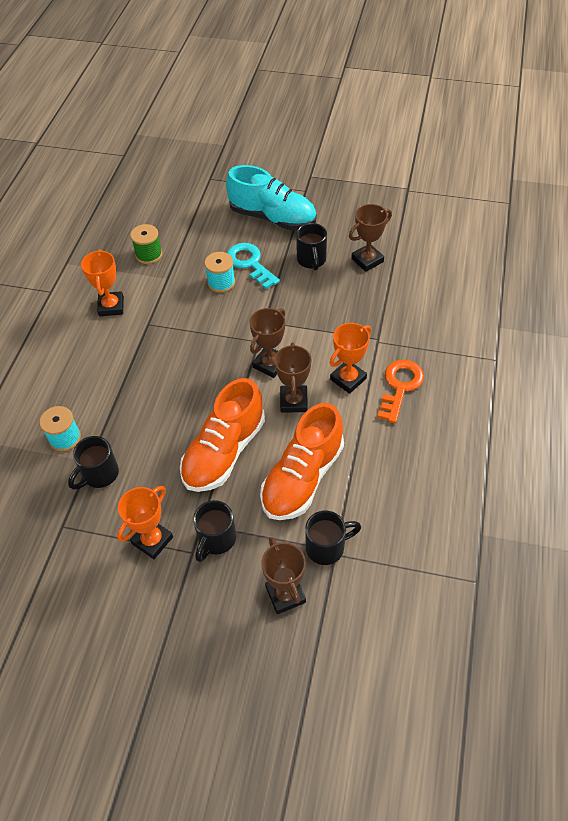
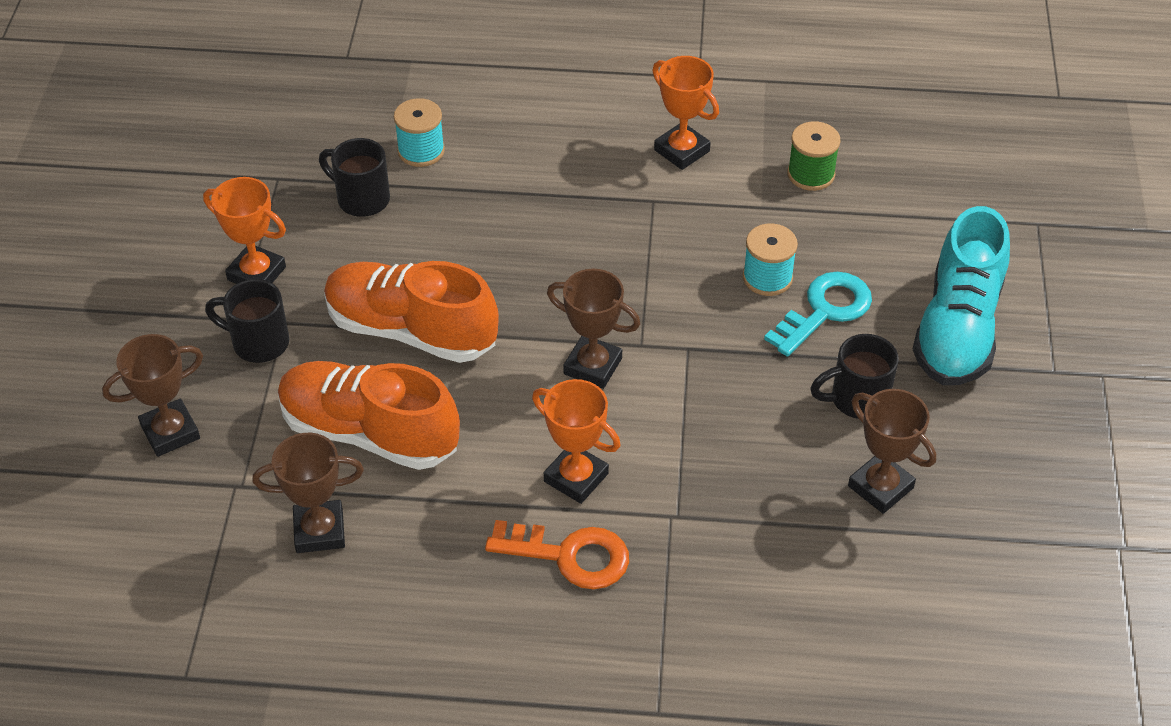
camera: 80 degrees right, 5 degrees down
orange trophy [81,249,124,317] -> orange trophy turned 60 degrees clockwise [652,56,719,170]
brown trophy [274,343,312,413] -> brown trophy moved to [252,433,364,553]
black mug [305,511,361,565] -> none

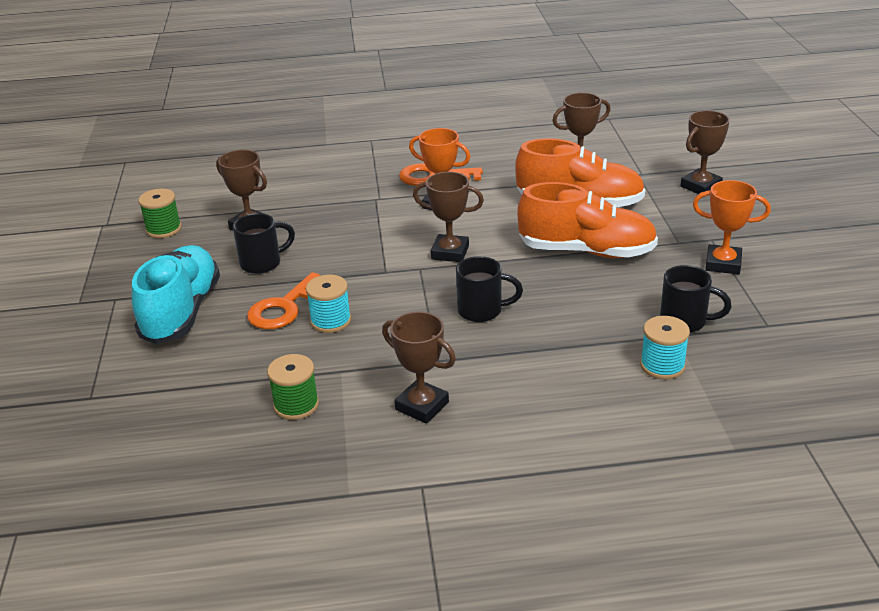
camera: 170 degrees right, 15 degrees down
black mug [205,279,289,363] -> black mug moved to [456,256,523,322]
orange trophy [652,56,719,170] -> brown trophy [382,312,456,424]
turquoise key [764,272,872,356] -> orange key [247,272,320,329]
none -> green spool [138,189,182,238]

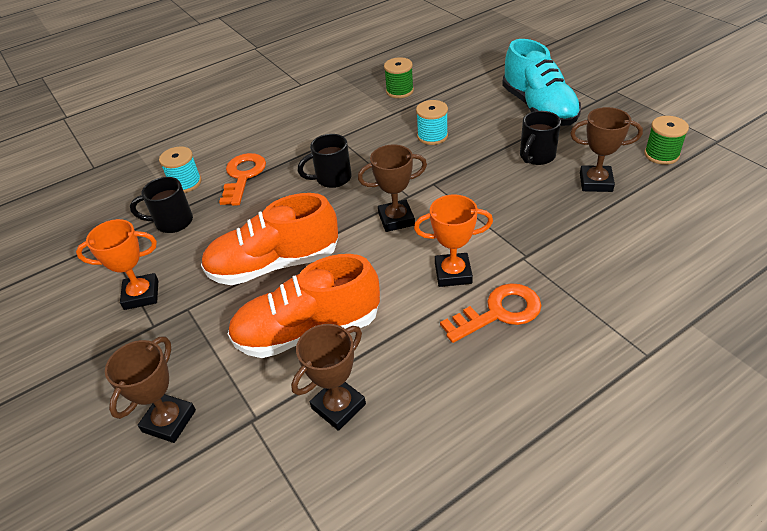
camera: 155 degrees right, 10 degrees up
orange key [247,272,320,329] -> orange key moved to [219,153,266,206]
brown trophy [382,312,456,424] -> none

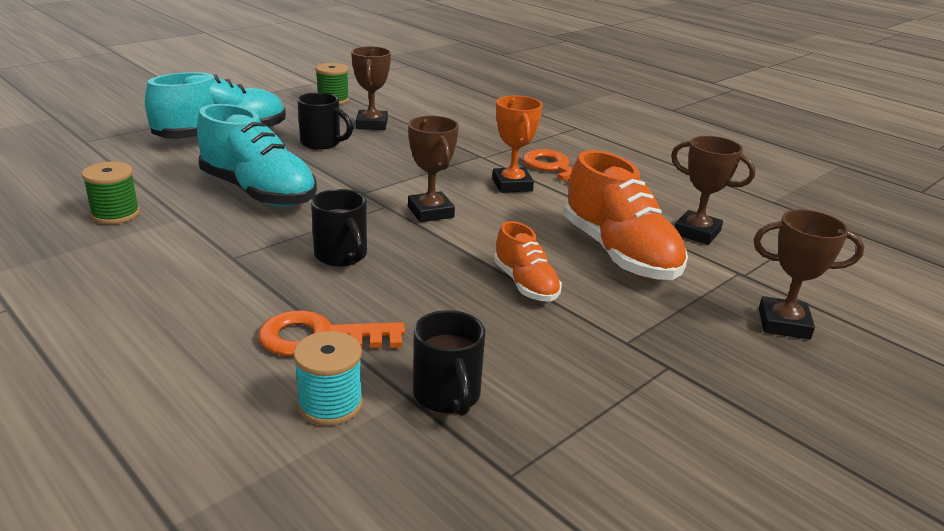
camera: 105 degrees left, 15 degrees down
orange trophy [76,219,158,310] -> none
orange shoe [201,193,338,285] -> orange shoe [494,221,562,302], size x0.55
turquoise spool [416,100,448,145] -> turquoise shoe [197,104,317,207]

